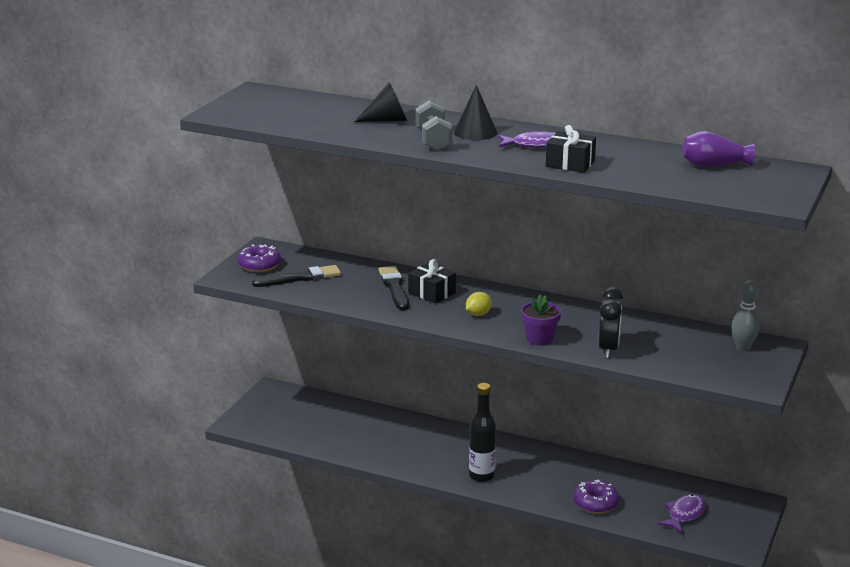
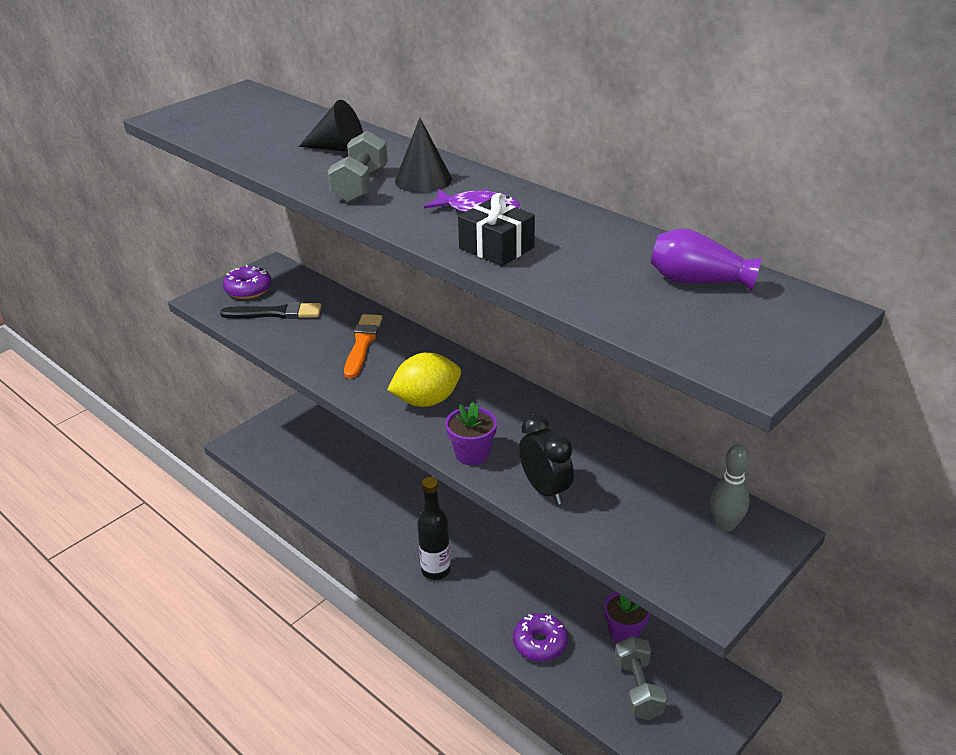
camera: 20 degrees right, 10 degrees up
black brush [379,266,409,310] -> orange brush [344,314,382,379]
black gift [408,259,456,304] -> none
yellow lemon [466,292,492,316] -> yellow lemon [387,352,461,407], size x1.84
black clock [598,287,623,358] -> black clock turned 60 degrees counterclockwise [519,414,574,505]
purple fish [657,494,706,534] -> grey dumbbell [615,636,667,720]
none -> purple flower pot [604,592,650,642]

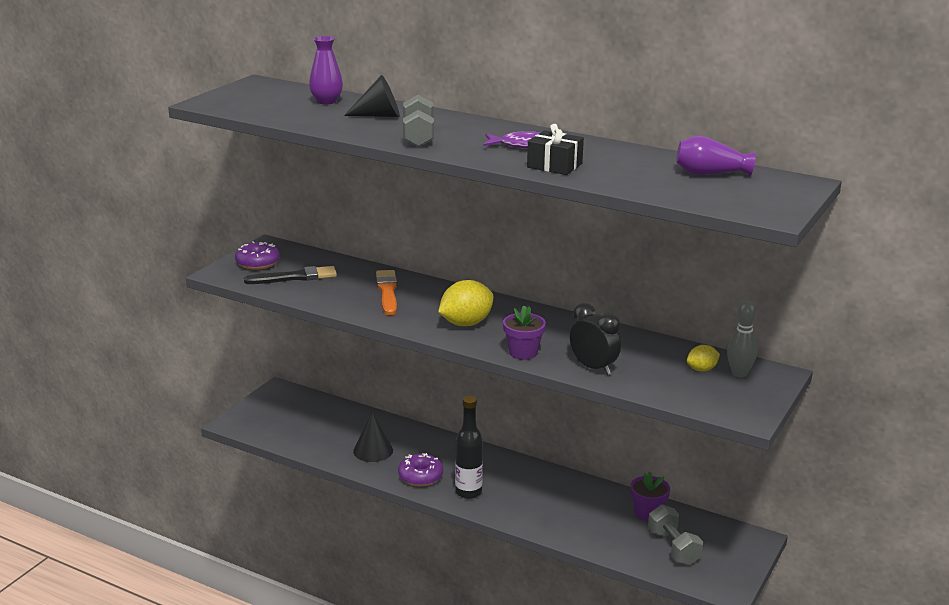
camera: 15 degrees left, 10 degrees down
black cone [395,118,452,193] -> black cone moved to [353,412,393,462]
purple donut [513,613,568,662] -> purple donut moved to [398,453,443,486]
none -> purple vase [309,36,343,104]
none -> yellow lemon [687,345,720,371]

